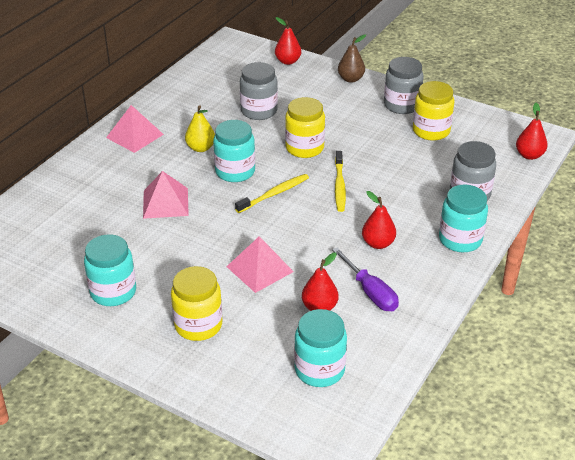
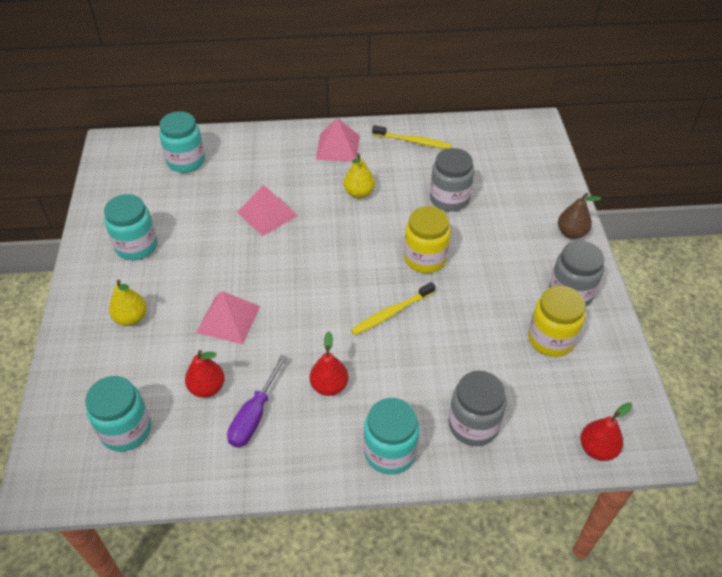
camera: 55 degrees right, 10 degrees up
yellow jar [171,266,222,341] -> yellow pear [109,280,147,326]
turquoise jar [213,120,255,182] -> turquoise jar moved to [159,112,205,173]
yellow toothbrush [235,174,309,213] -> yellow toothbrush moved to [372,125,452,149]
red pear [275,17,301,65] -> none

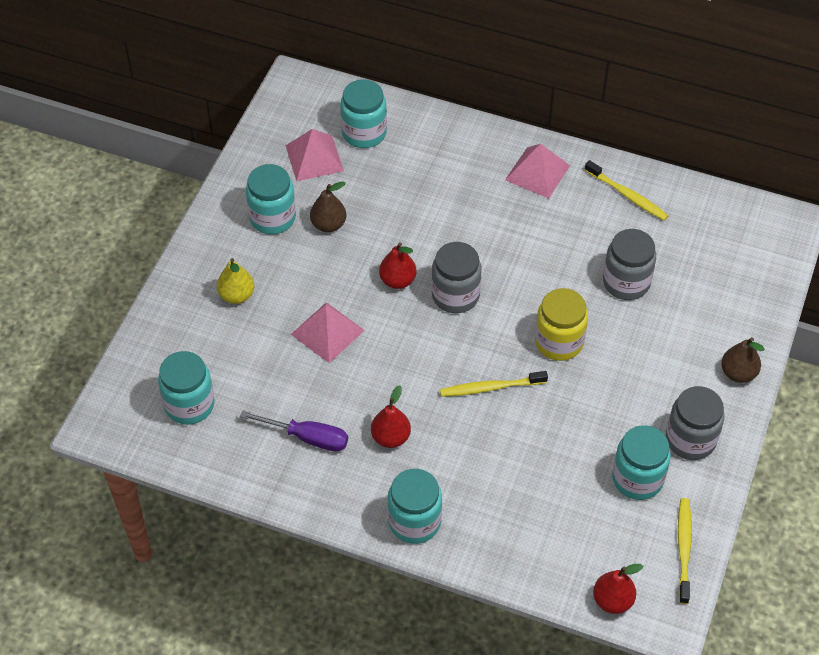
camera: 25 degrees right, 5 degrees up
red pear [185,350,225,398] -> red pear moved to [379,243,416,289]
purple screwdriver [227,355,287,448] -> purple screwdriver turned 120 degrees counterclockwise [240,411,348,452]
pink pyramid [237,185,298,236] -> pink pyramid moved to [285,129,344,181]
yellow pear [344,153,375,198] -> none
grey jar [449,371,507,446] -> grey jar moved to [431,242,481,313]
yellow jar [528,286,585,357] -> turquoise jar [612,425,671,500]
none -> brown pear [310,181,346,232]
none -> yellow toothbrush [678,498,692,604]

